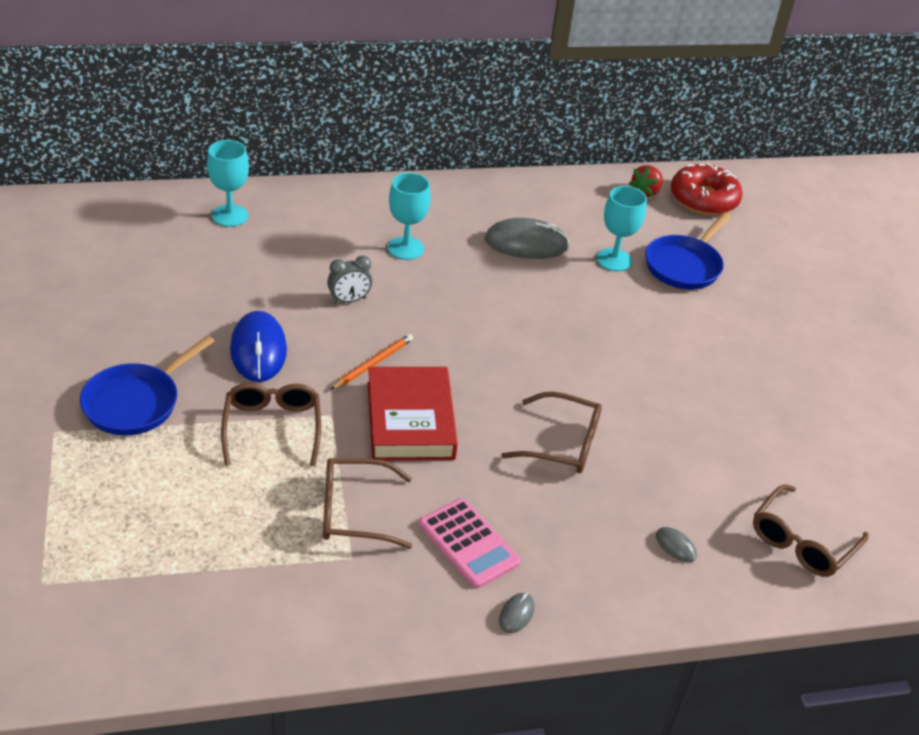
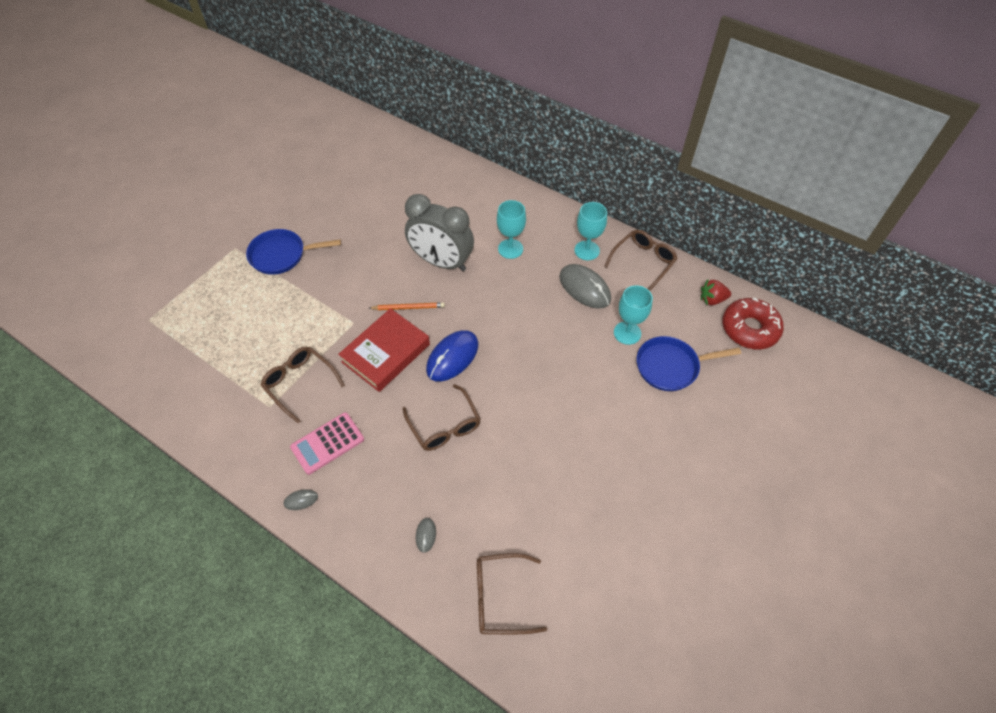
camera: 50 degrees right, 15 degrees up
turquoise goblet [207,140,249,227] -> turquoise goblet moved to [574,202,607,260]
brown glasses [221,383,321,466] -> brown glasses moved to [604,230,678,291]
blue mouse [230,311,287,382] -> blue mouse moved to [426,330,478,382]
grey clock [327,255,372,303] -> grey clock [405,194,474,271], size x2.28
pink calculator [419,498,521,589] -> pink calculator turned 45 degrees clockwise [290,412,364,475]

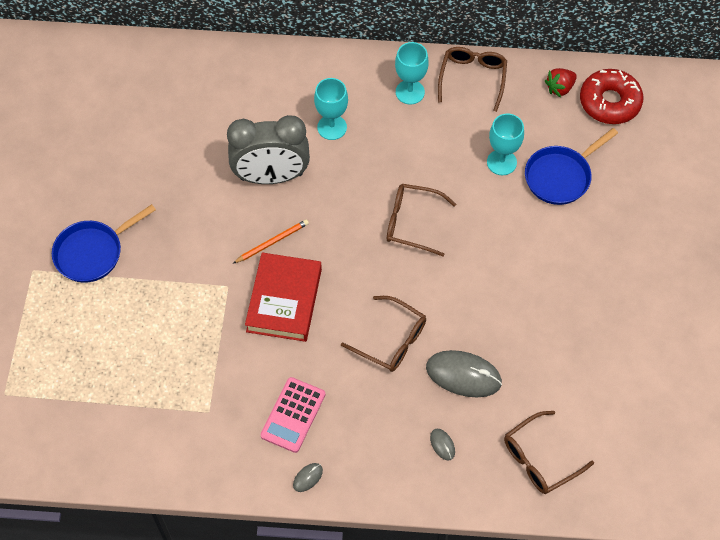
camera: 30 degrees left, 5 degrees up
brown glasses [260,346,345,424] -> brown glasses moved to [387,184,456,256]
blue mouse [426,330,478,382] -> none
grey mouse [559,264,611,309] -> grey mouse moved to [426,350,502,398]

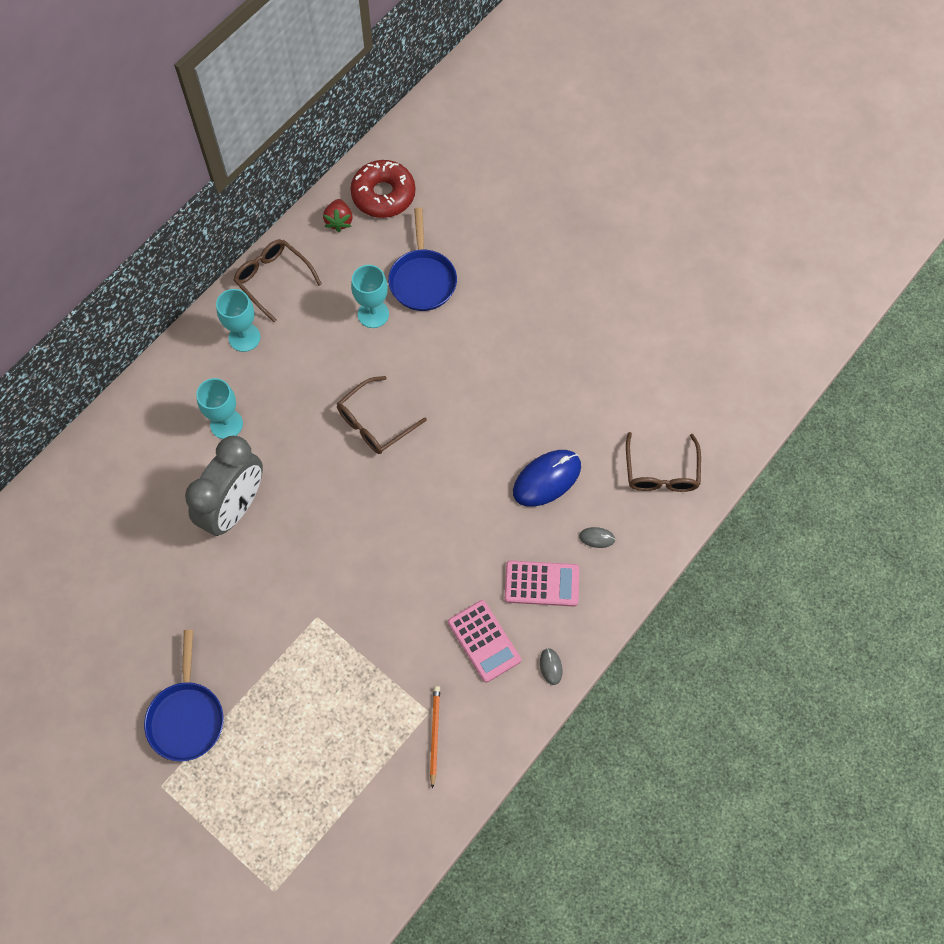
camera: 55 degrees left, 5 degrees up
orange pencil [233,219,309,263] -> orange pencil moved to [430,686,440,789]
red book [245,253,322,342] -> none
brown glasses [341,296,426,372] -> none
grey mouse [426,350,502,398] -> blue mouse [513,450,581,507]
none -> pink calculator [505,560,579,606]

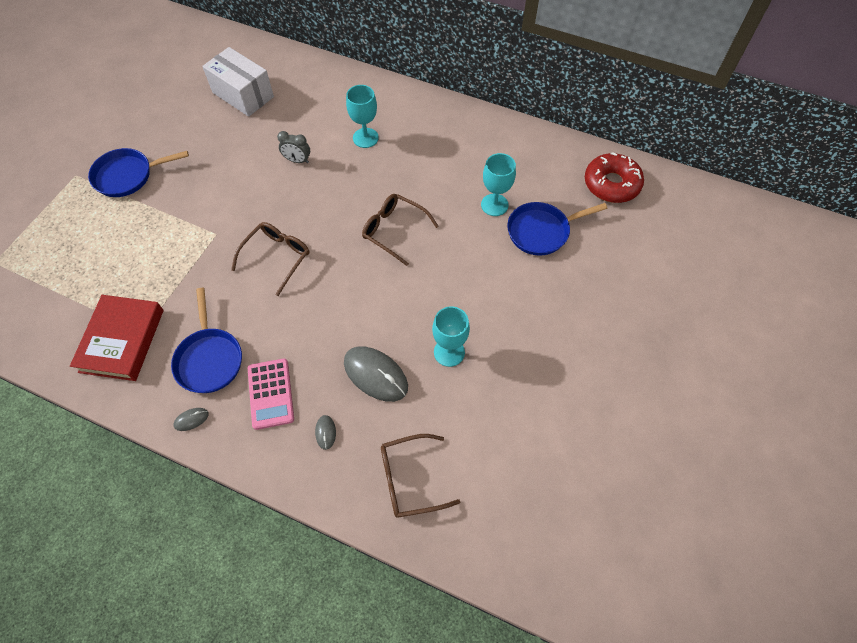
camera: 75 degrees right, 5 degrees down
grey clock [185,436,263,536] -> grey clock [277,131,310,163], size x0.44
turquoise goblet [216,289,260,352] -> turquoise goblet moved to [432,306,470,367]
brown glasses [234,239,322,322] -> brown glasses moved to [231,222,309,296]
red strawberry [323,199,353,232] -> none
orange pencil [430,686,440,789] -> red book [70,295,164,381]
pink calculator [448,600,521,683] -> blue pan [171,288,242,393]
blue mouse [513,450,581,507] -> grey mouse [344,346,408,402]
none -> white box [202,47,274,117]

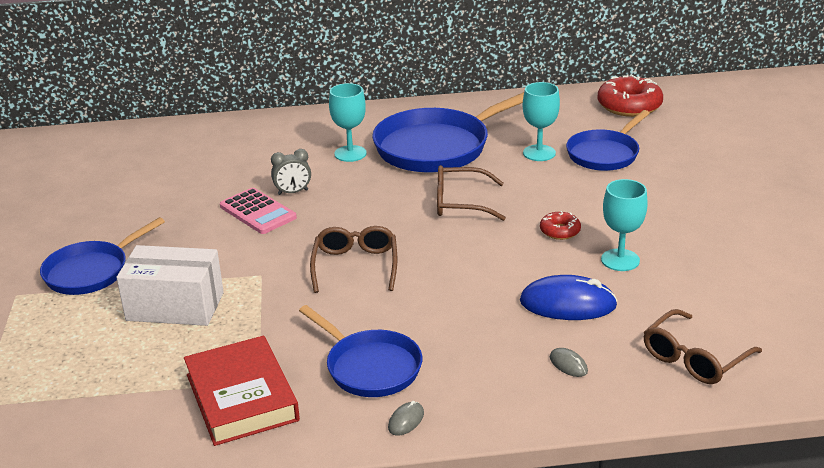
camera: 30 degrees left, 30 degrees down
white box [202,47,274,117] -> white box moved to [117,245,224,326]
pink calculator [248,359,294,430] -> pink calculator moved to [220,188,297,234]
grey mouse [344,346,408,402] -> blue mouse [520,275,618,320]
none -> blue pan [372,92,524,172]
none -> red donut [540,211,581,240]

